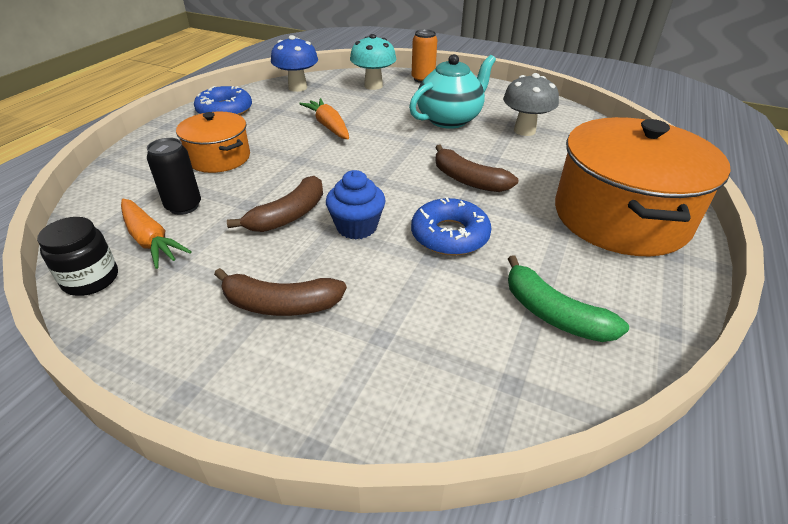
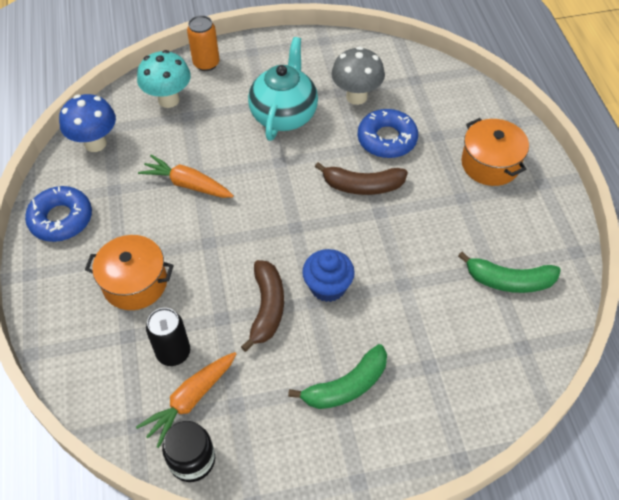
camera: 35 degrees left, 15 degrees up
orange carrot [121,199,192,269] -> orange carrot turned 120 degrees clockwise [136,352,236,448]
brown banana [214,268,347,316] -> green banana [288,344,387,409]
blue donut [411,197,492,256] -> blue donut moved to [358,109,418,158]
orange pot [555,117,731,256] -> orange pot [461,118,529,186], size x0.54

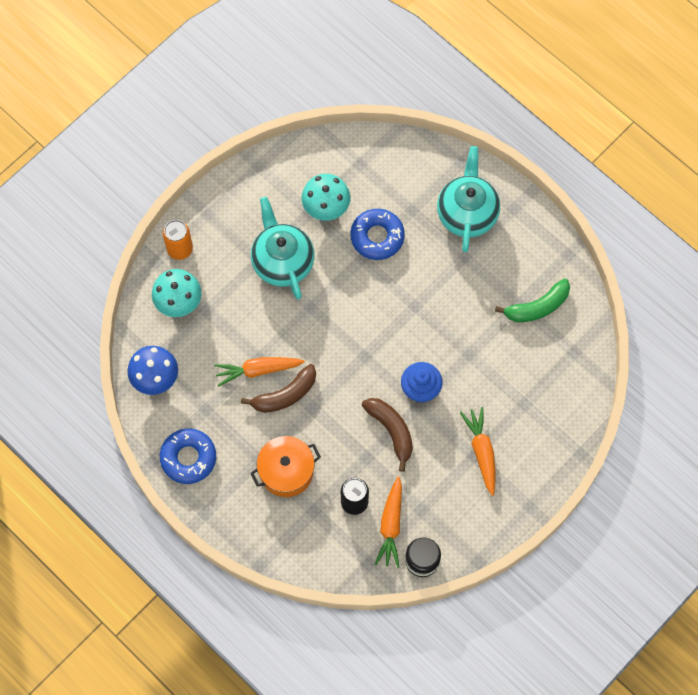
camera: 35 degrees left, 15 degrees up
green banana [288,344,387,409] -> orange carrot [460,407,495,496]
brown banana [315,162,408,195] -> brown banana moved to [241,364,316,413]
grey mushroom [331,47,385,105] -> turquoise mushroom [302,174,350,221]
orange pot [461,118,529,186] -> turquoise teapot [437,146,500,253]

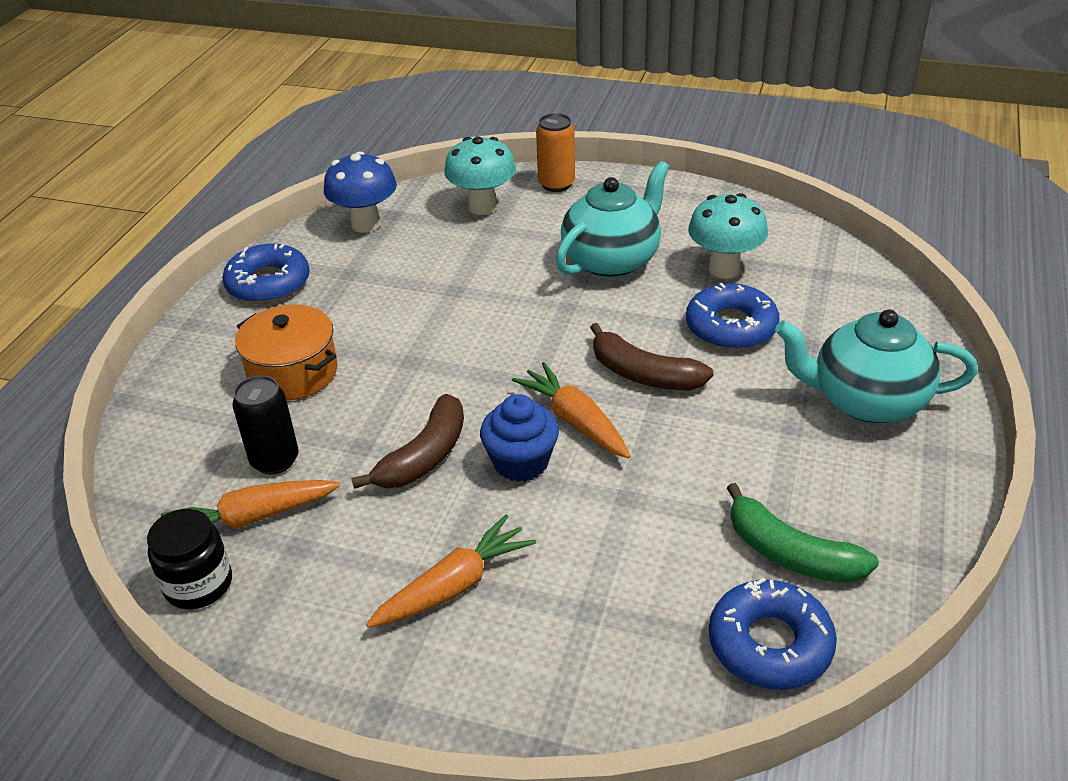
camera: 65 degrees right, 30 degrees down
orange carrot [214,357,305,387] -> orange carrot moved to [512,362,631,459]
brown banana [241,364,316,413] -> brown banana moved to [590,323,714,390]
turquoise teapot [437,146,500,253] -> turquoise teapot turned 150 degrees counterclockwise [775,309,978,424]
none -> blue donut [709,578,837,690]

